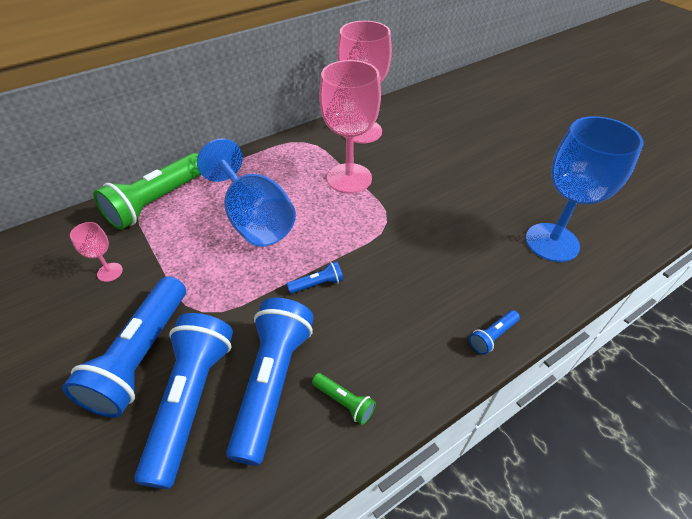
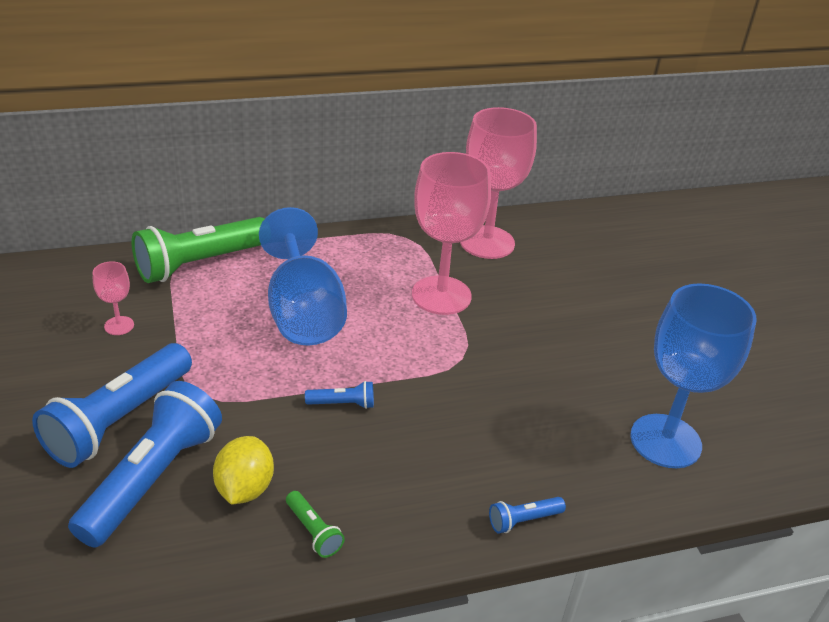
camera: 15 degrees right, 10 degrees down
blue flashlight [226,298,314,466] -> yellow lemon [213,436,274,505]

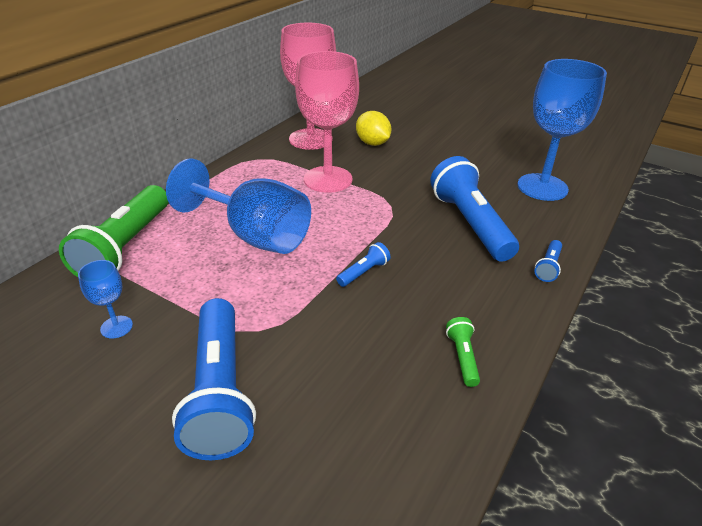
camera: 40 degrees left, 0 degrees up
blue flashlight [68,381,222,548] -> blue flashlight moved to [430,156,519,262]
pink goblet [93,262,134,335] -> blue goblet [78,260,133,338]
yellow lemon [213,436,274,505] -> yellow lemon moved to [356,111,391,146]
green flashlight [286,491,345,558] -> green flashlight turned 105 degrees counterclockwise [446,317,480,387]

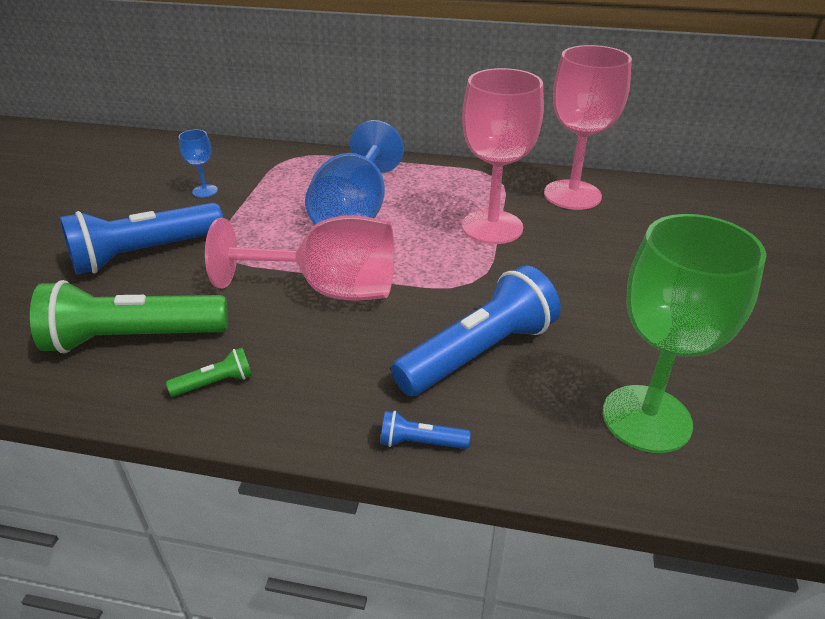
camera: 70 degrees right, 0 degrees up
green flashlight [59,185,168,277] -> green flashlight moved to [30,280,228,354]
blue flashlight [336,242,390,287] -> pink goblet [205,216,394,301]
yellow lemon [356,111,391,146] -> none
blue goblet [517,59,607,201] -> green goblet [603,214,767,453]

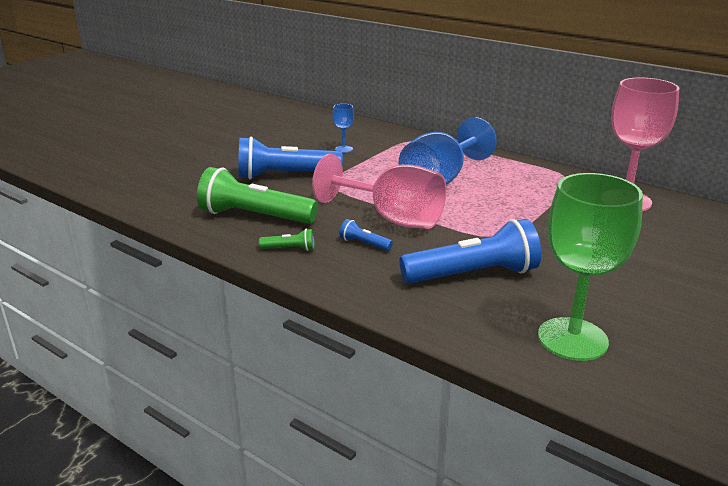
camera: 25 degrees right, 10 degrees down
blue flashlight [380,411,471,449] -> blue flashlight moved to [339,219,393,251]
pink goblet [462,68,544,244] -> none

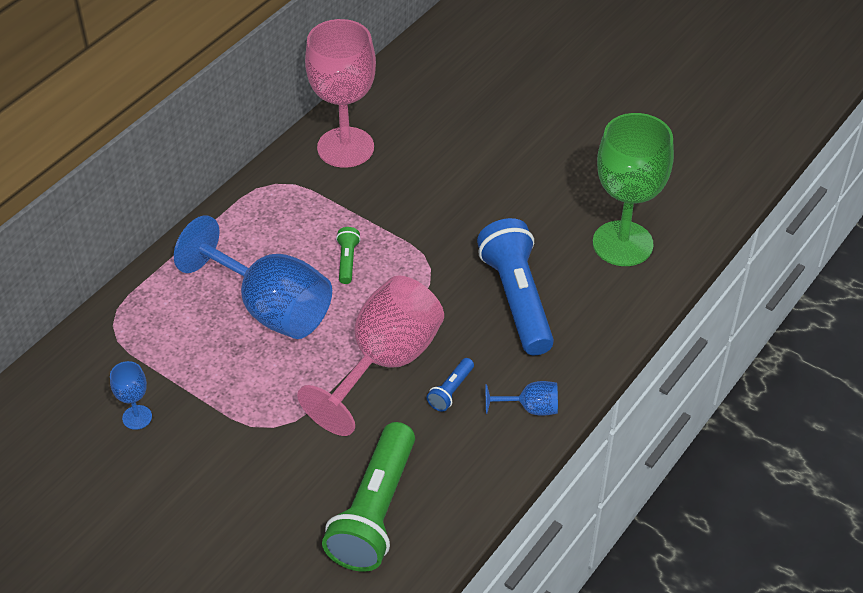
camera: 90 degrees left, 20 degrees up
blue flashlight [238,137,343,179] -> none
green flashlight [259,229,314,251] -> green flashlight moved to [336,227,361,284]
none -> blue goblet [486,381,558,416]

